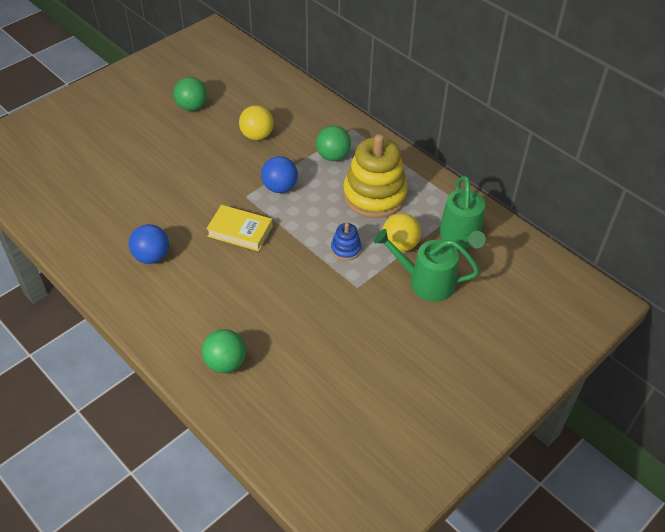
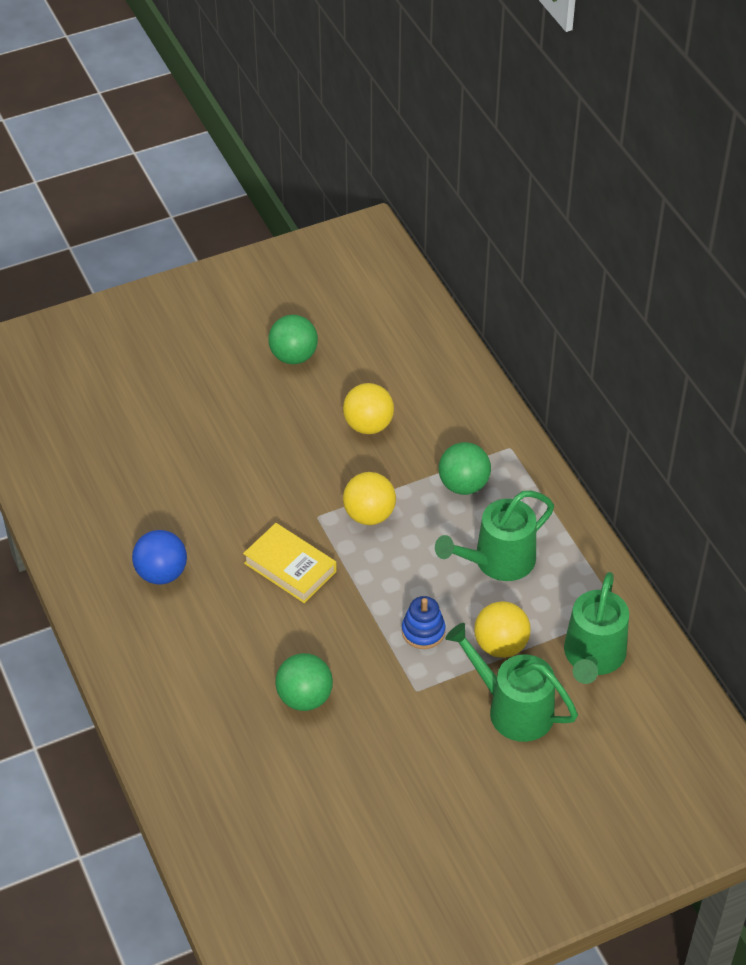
camera: 20 degrees right, 0 degrees up
green ball [202,329,246,373] -> green ball moved to [275,653,333,711]
blue ball [261,156,298,193] -> yellow ball [343,472,396,525]
yellow stacking toy [343,134,408,218] -> green watering can [435,491,554,581]

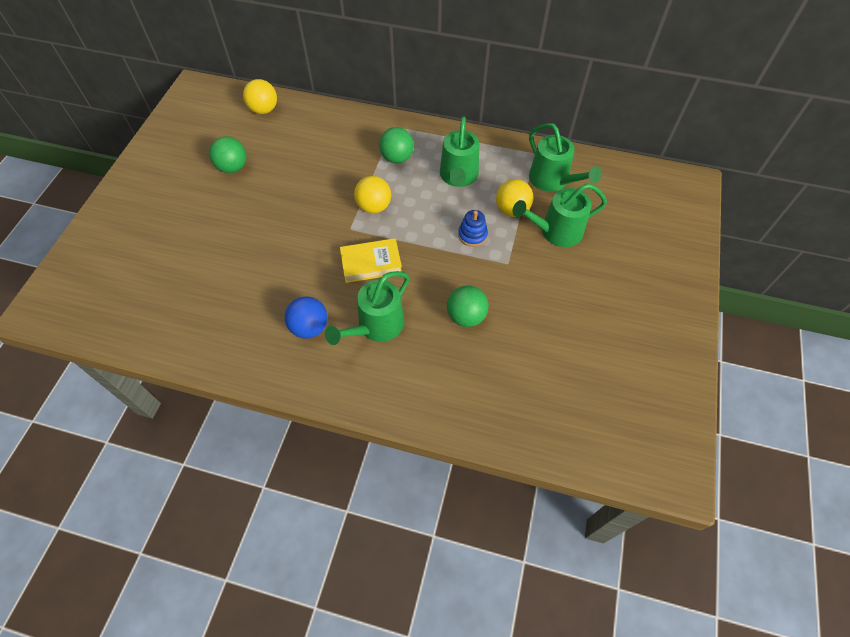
camera: 50 degrees left, 10 degrees up
yellow ball [343,383,394,434] -> yellow ball moved to [243,79,277,114]
none -> green watering can [325,271,410,345]

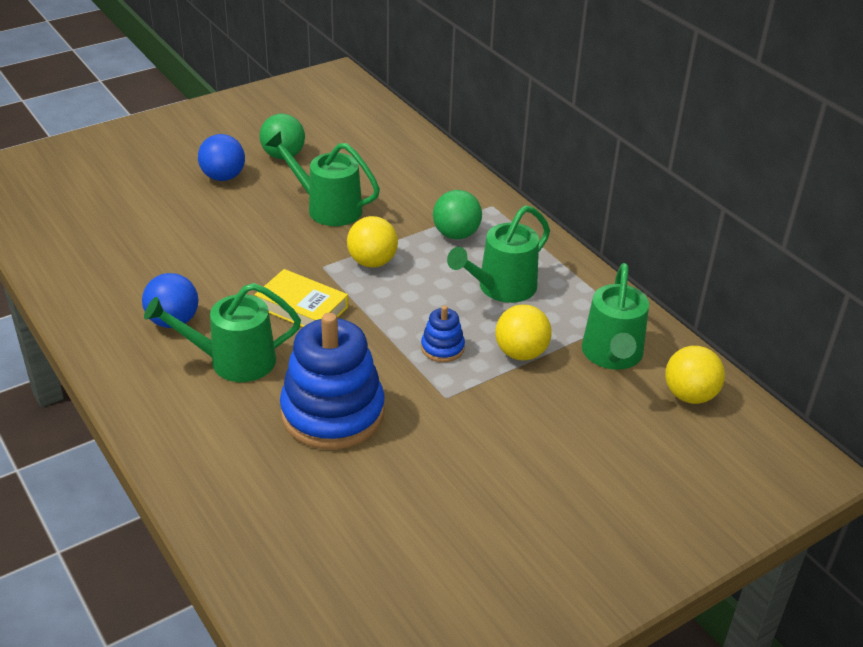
camera: 40 degrees right, 20 degrees down
yellow ball [243,79,277,114] -> yellow ball moved to [665,346,725,404]
green ball [447,285,489,327] -> blue stacking toy [280,313,385,450]
green watering can [512,183,607,247] -> green watering can moved to [266,131,380,226]
none -> blue ball [198,134,245,181]

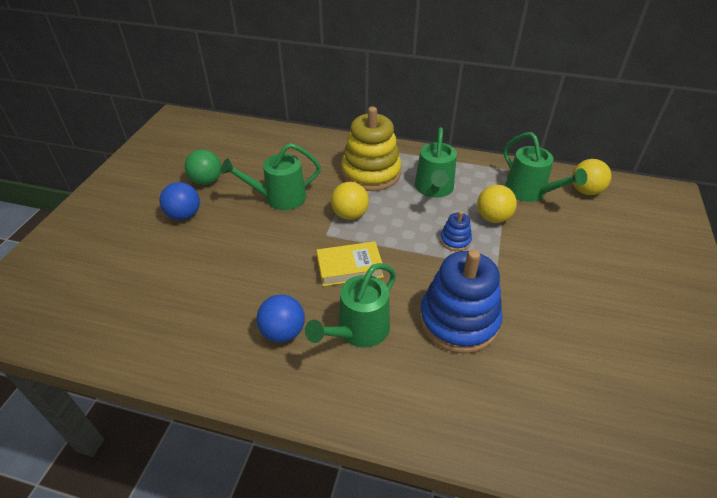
camera: 40 degrees left, 5 degrees up
green ball [433,190,482,239] -> yellow stacking toy [341,107,401,191]

